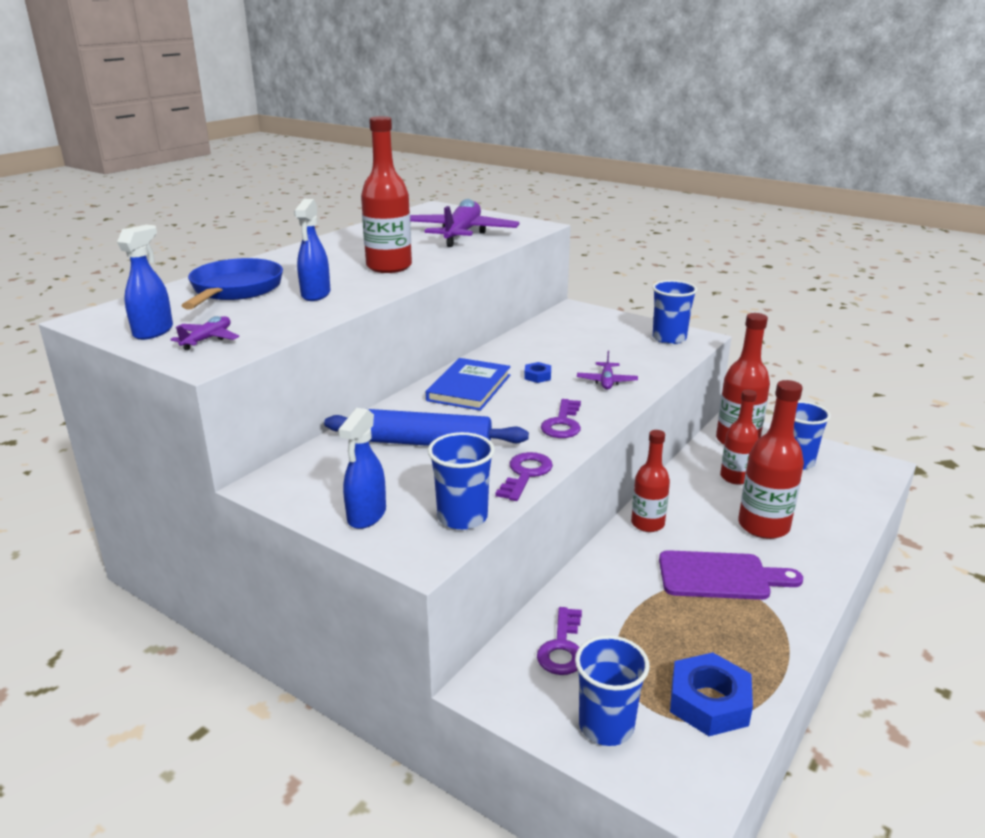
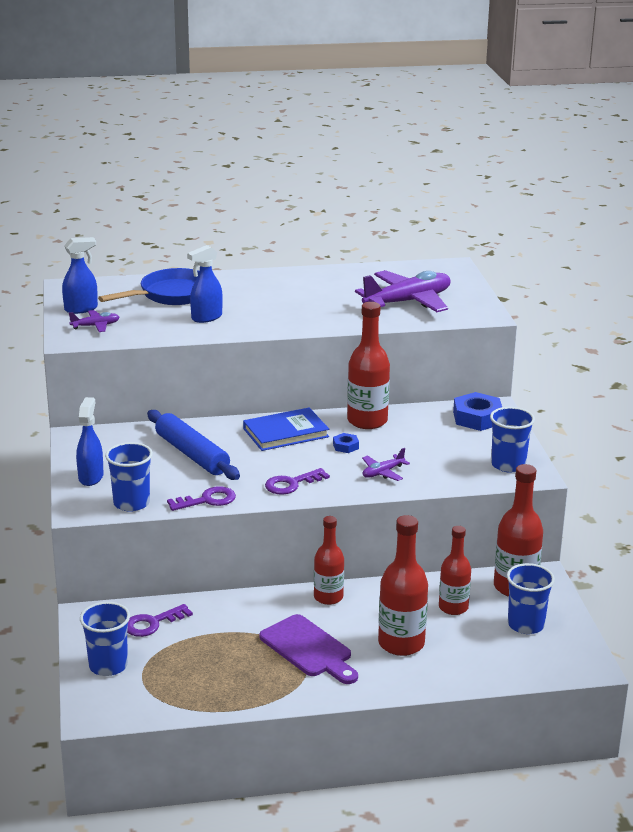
camera: 45 degrees right, 0 degrees up
blue spray bottle [338,408,386,529] -> blue spray bottle turned 120 degrees clockwise [76,397,104,486]
red bottle [361,116,412,273] -> red bottle moved to [347,302,390,429]
blue nut [670,652,753,736] -> blue nut moved to [453,392,502,431]

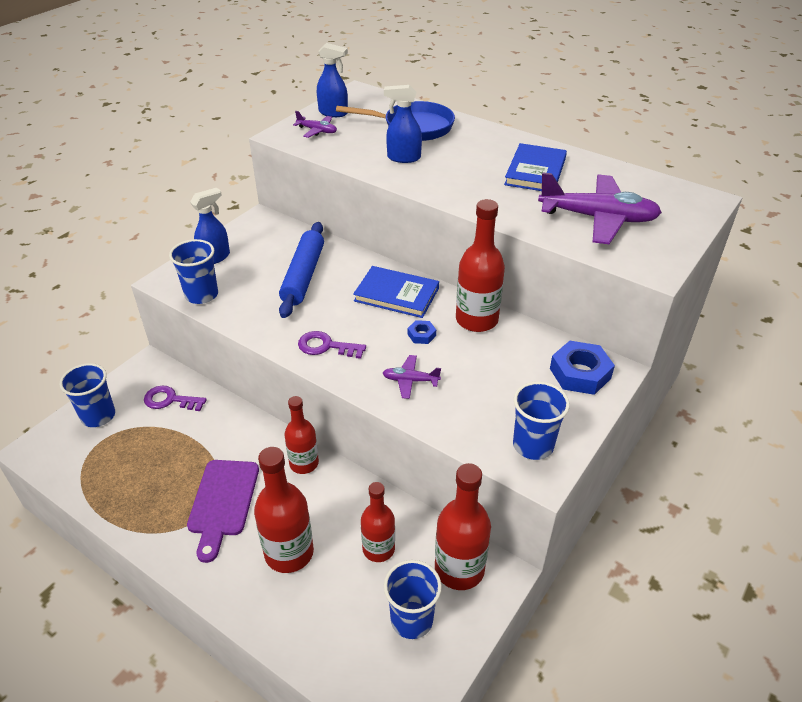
camera: 45 degrees right, 15 degrees up
purple key [167,486,236,511] -> none
none -> blue book [504,143,567,191]

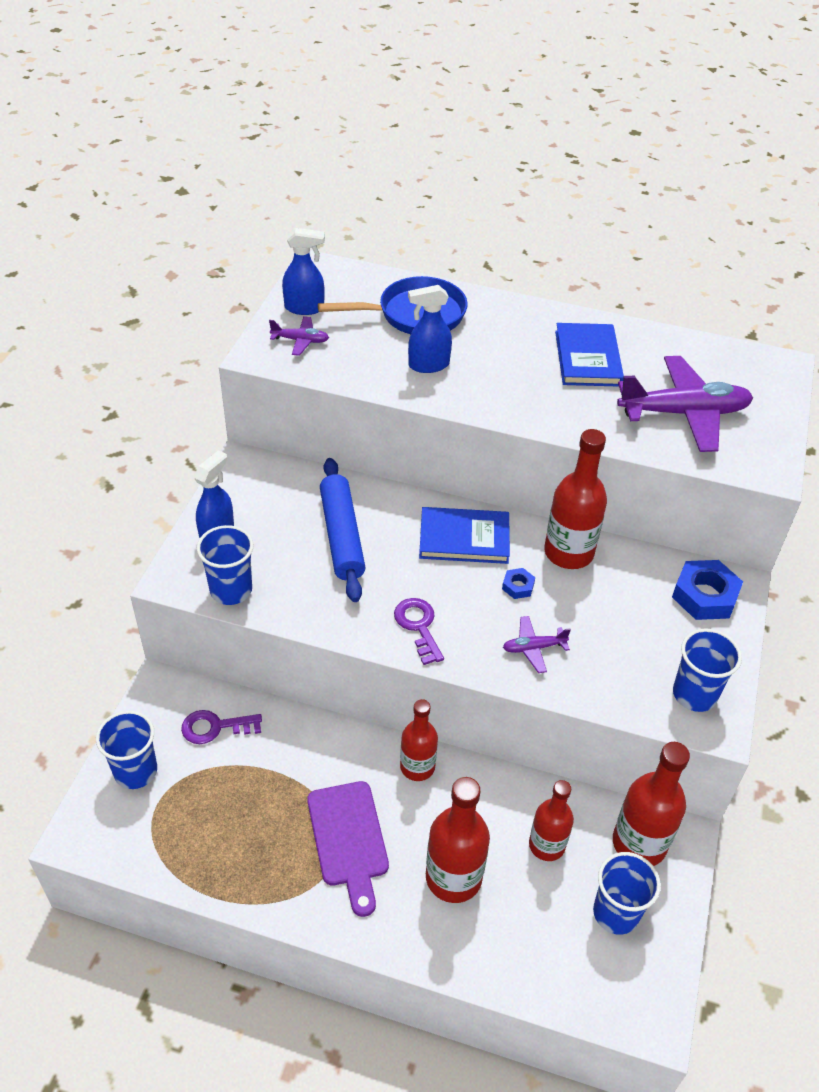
camera: 20 degrees left, 5 degrees up
purple key [298,331,366,359] -> purple key turned 75 degrees clockwise [394,598,444,665]

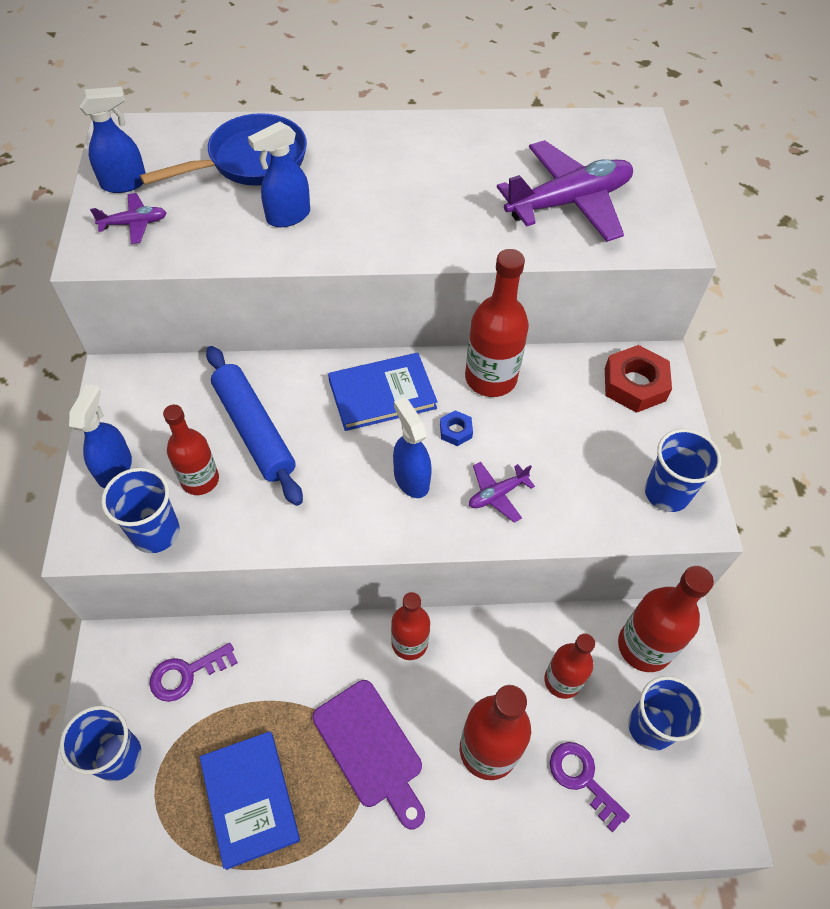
camera: 20 degrees left, 10 degrees up
purple key [394,598,444,665] -> purple key moved to [550,742,630,832]
blue book [555,323,624,387] -> blue book moved to [200,731,300,870]
blue nut [672,560,743,620] -> red nut [605,345,672,413]
none -> red bottle [163,405,219,495]
none -> blue spray bottle [393,397,432,498]

